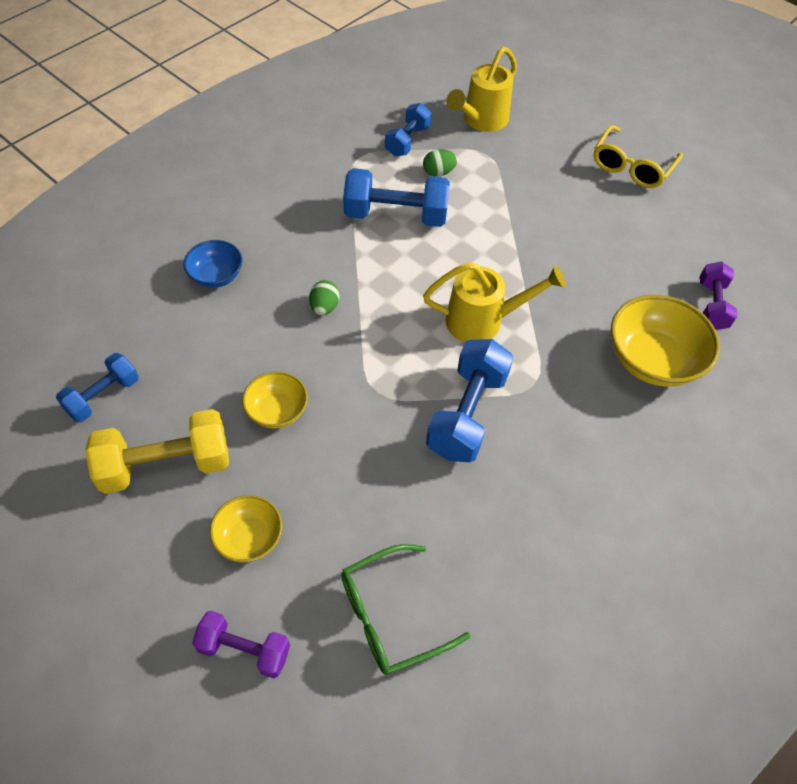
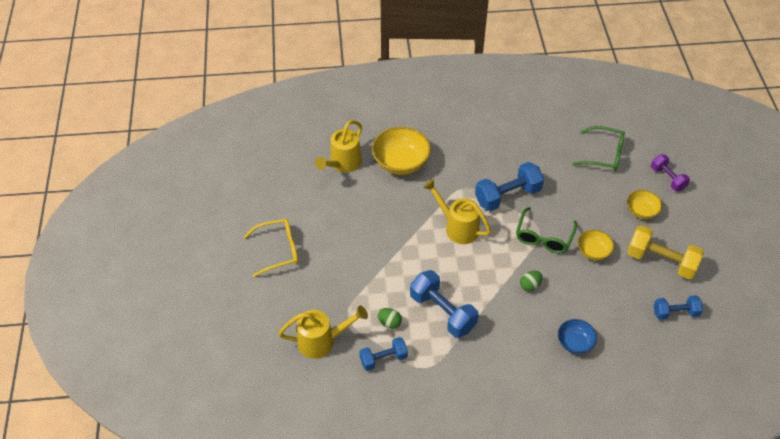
camera: 135 degrees left, 5 degrees down
purple dumbbell [700,261,738,330] -> yellow watering can [315,120,362,173]
none -> green glasses [516,207,577,253]

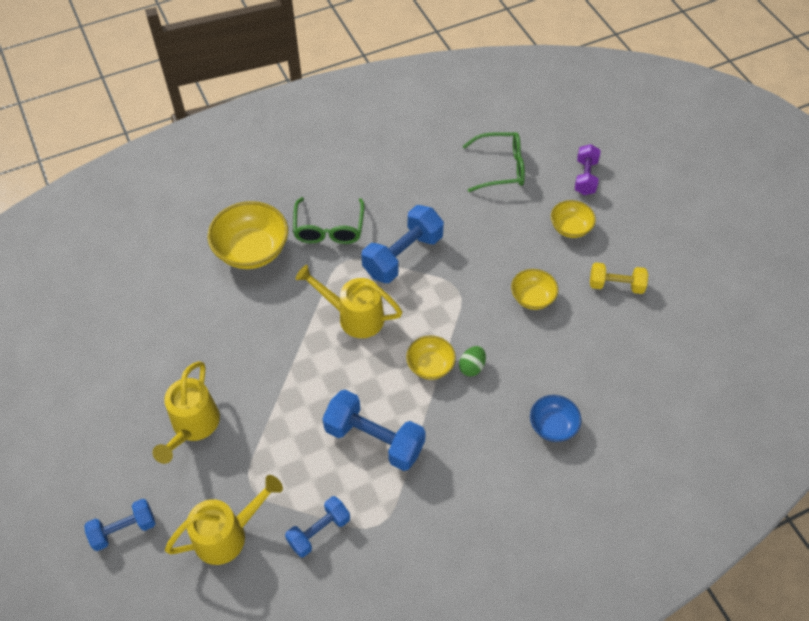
camera: 20 degrees left, 5 degrees up
yellow glasses [244,219,298,277] -> none
yellow watering can [315,120,362,173] -> yellow watering can moved to [152,361,220,464]
green egg [377,308,402,329] -> none
green glasses [516,207,577,253] -> green glasses moved to [293,197,365,244]
yellow dumbbell [627,225,704,280] -> yellow dumbbell [590,262,648,294], size x0.62
purple dumbbell [651,155,690,191] -> purple dumbbell turned 60 degrees clockwise [575,144,601,195]
blue dumbbell [654,295,703,320] -> blue dumbbell moved to [84,499,156,551]
none -> yellow bowl [406,335,456,380]

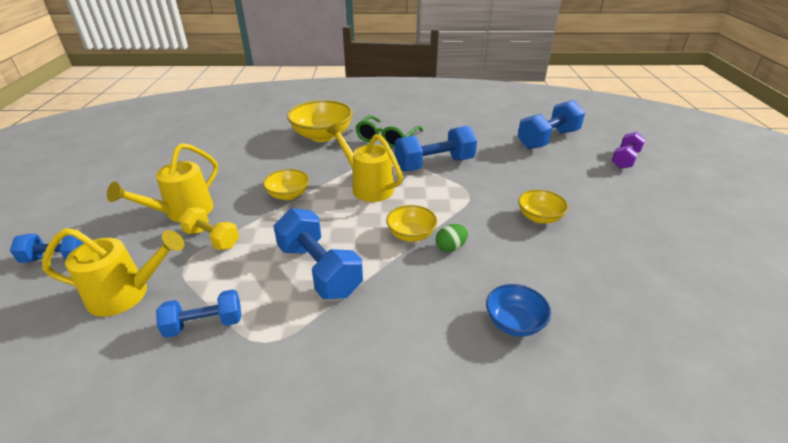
camera: 25 degrees right, 20 degrees down
green glasses [463,132,525,192] -> blue dumbbell [518,100,585,149]
yellow bowl [551,200,596,238] -> yellow bowl moved to [263,169,309,200]
yellow dumbbell [590,262,648,294] -> yellow dumbbell moved to [179,207,239,250]

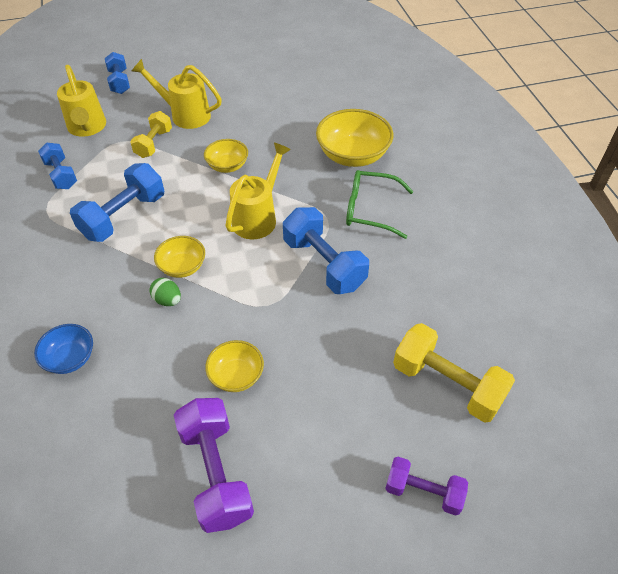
camera: 75 degrees right, 15 degrees up
blue dumbbell [518,100,585,149] -> yellow dumbbell [393,323,515,423]
none -> purple dumbbell [174,398,254,533]

